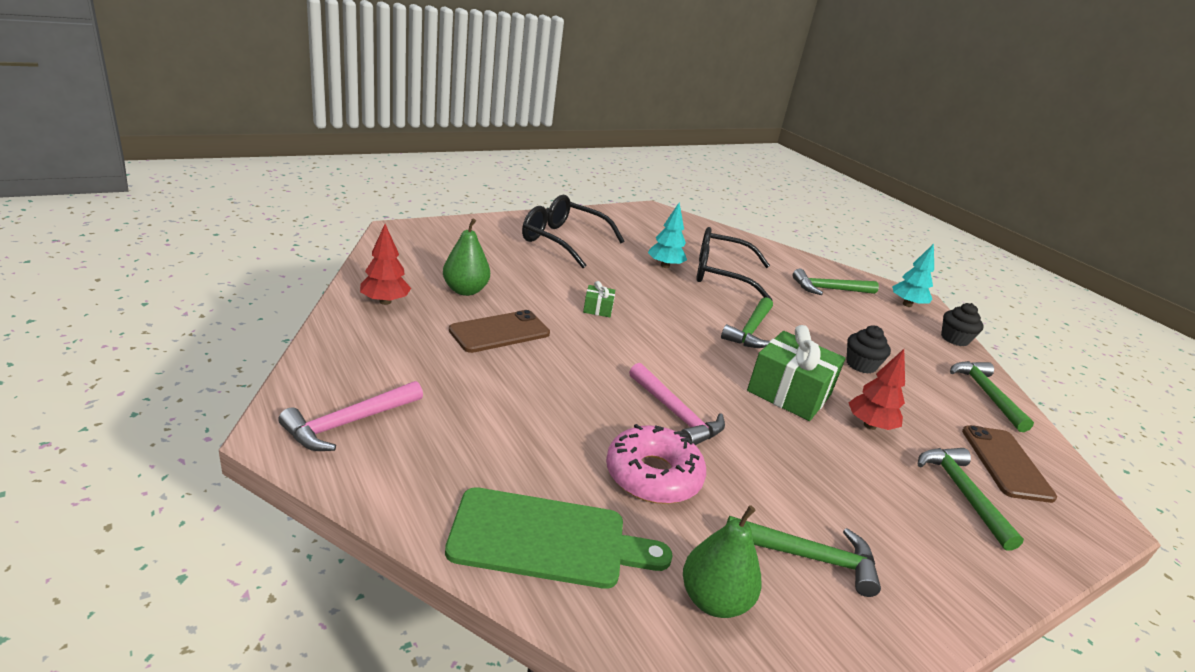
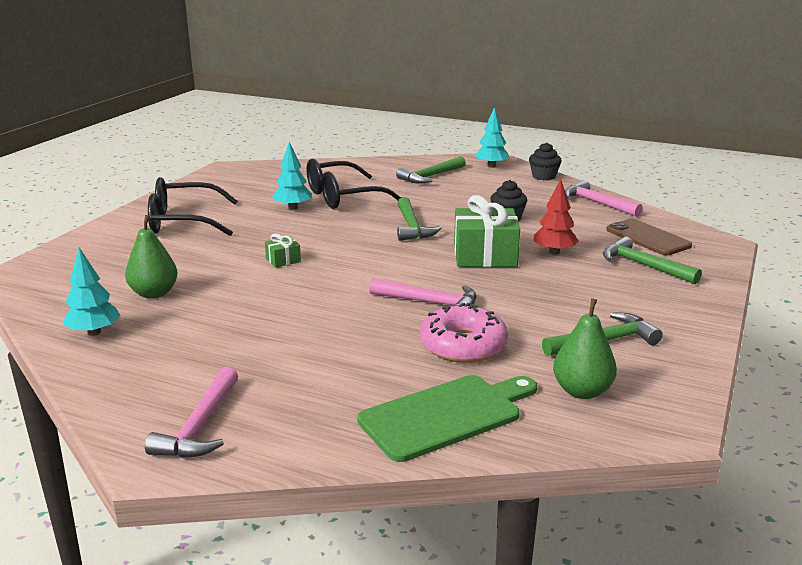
camera: 30 degrees left, 5 degrees down
red tree [360,224,411,305] -> turquoise tree [63,247,120,336]
brown phone [449,310,550,353] -> none
green hammer [950,361,1034,432] -> pink hammer [565,180,643,217]

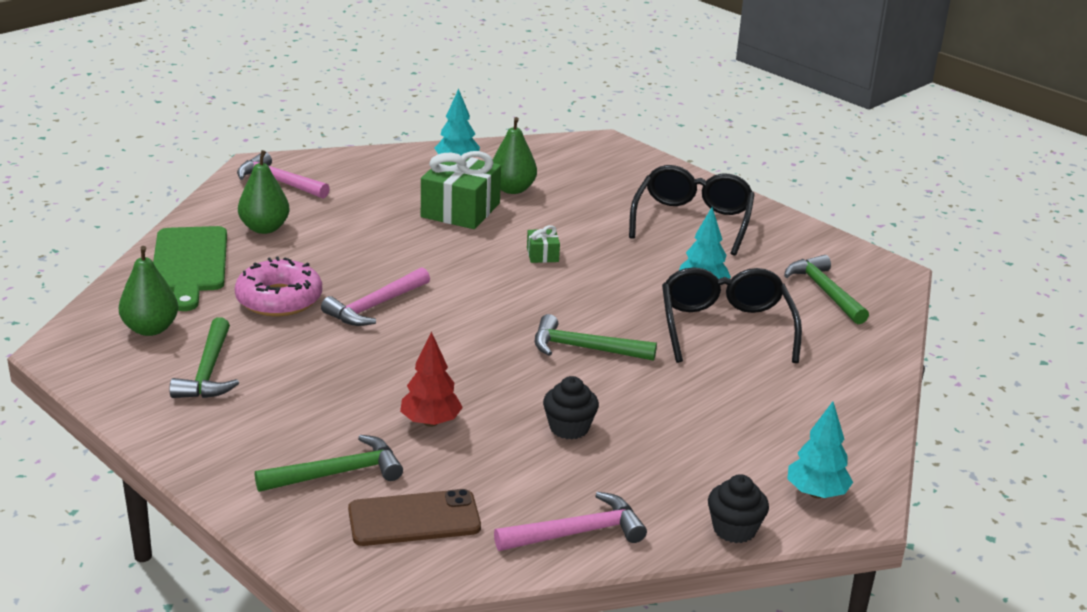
camera: 110 degrees right, 5 degrees up
green hammer [396,156,466,183] -> green hammer moved to [784,255,869,324]
green gift [454,195,520,267] -> green gift moved to [421,151,501,229]
none -> green pear [238,150,290,234]

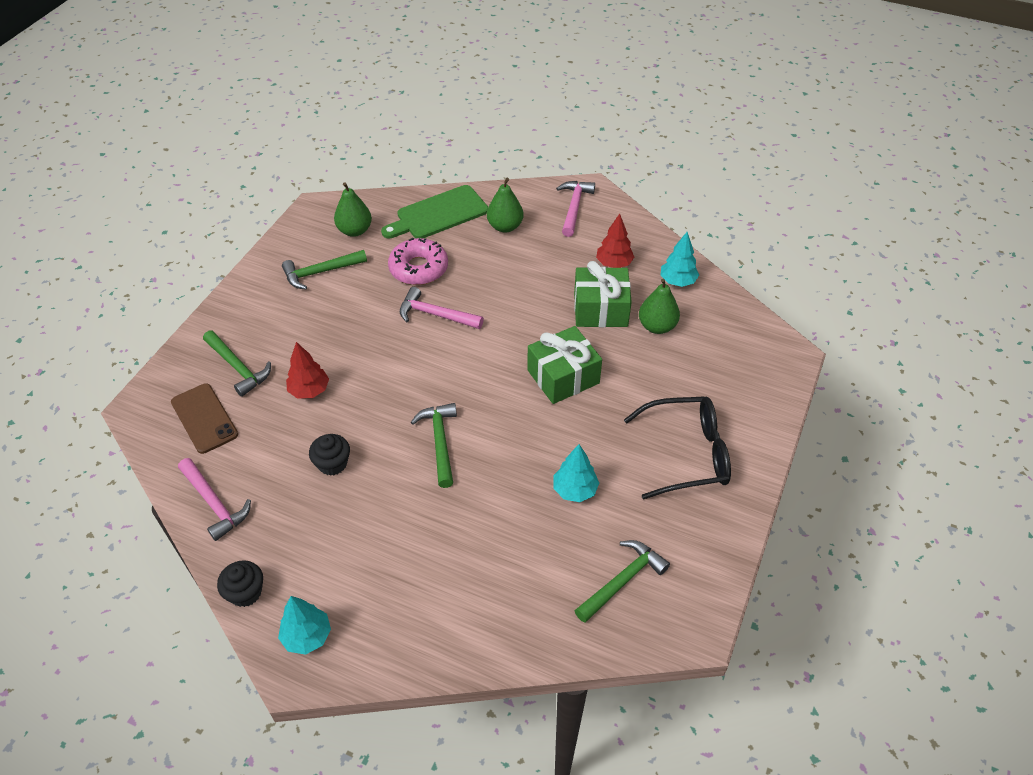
camera: 70 degrees right, 20 degrees up
green gift [527,225,560,263] -> green gift [527,326,602,404], size x2.18
black glasses [662,267,802,363] -> none
none -> red tree [596,214,634,268]

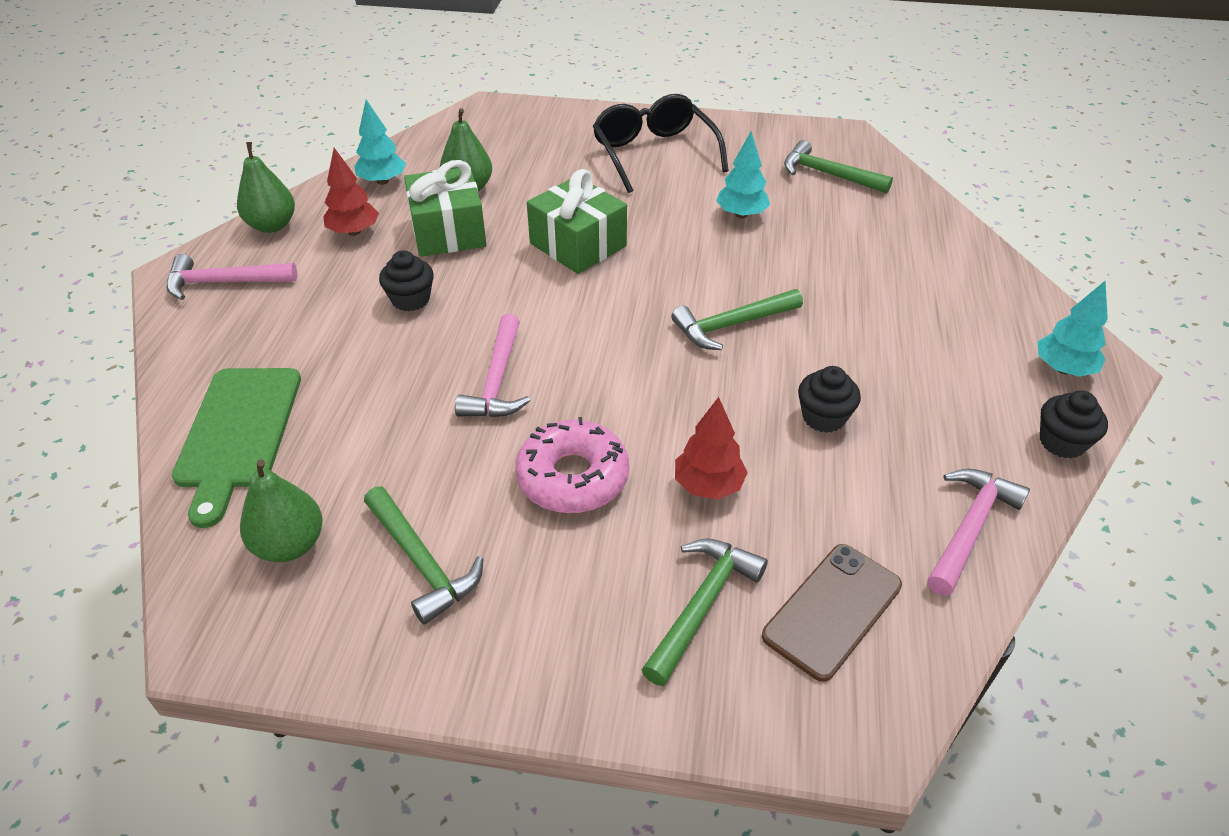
camera: 105 degrees left, 5 degrees down
green cutting board [381,185,488,238] -> green cutting board turned 45 degrees clockwise [172,368,301,528]
pink donut [388,238,448,285] -> pink donut moved to [515,417,629,513]
green pear [487,178,524,233] -> green pear moved to [237,142,295,233]
none -> black cupcake [379,250,434,311]

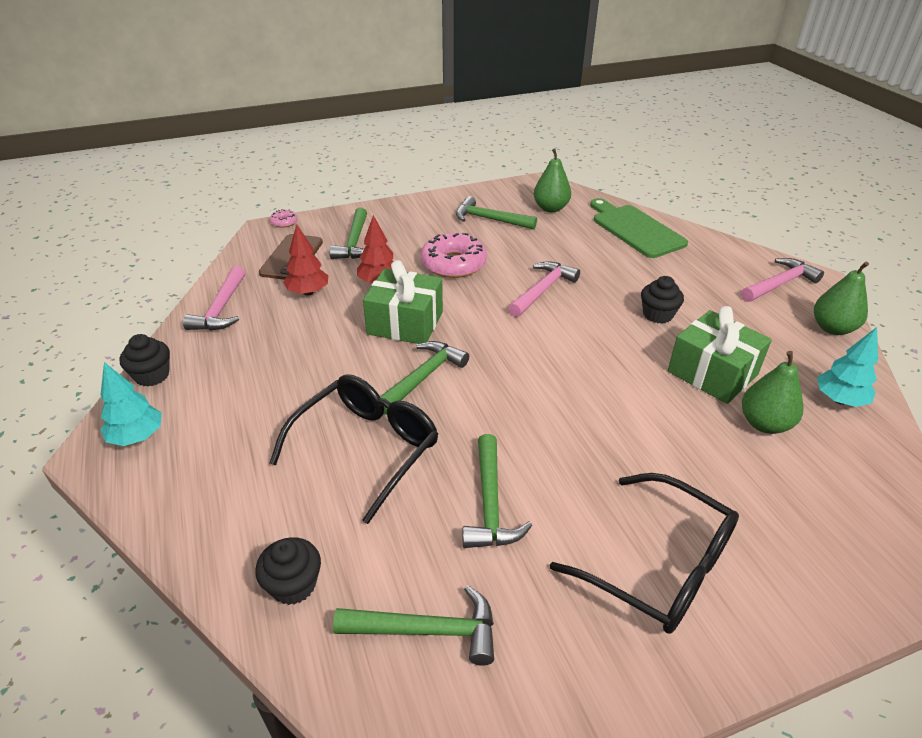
camera: 150 degrees right, 5 degrees down
red tree [323,148,379,236] -> red tree moved to [283,224,328,296]
pink hammer [455,314,530,417] -> pink hammer turned 60 degrees clockwise [508,261,580,317]
green gift [527,169,627,274] -> green gift moved to [363,260,443,344]
turquoise tree [716,131,770,218] -> green hammer [463,434,532,548]
black cupcake [798,366,861,433] -> black cupcake moved to [255,537,321,605]
none -> pink donut [270,209,298,228]
none -> black glasses [270,374,438,524]

